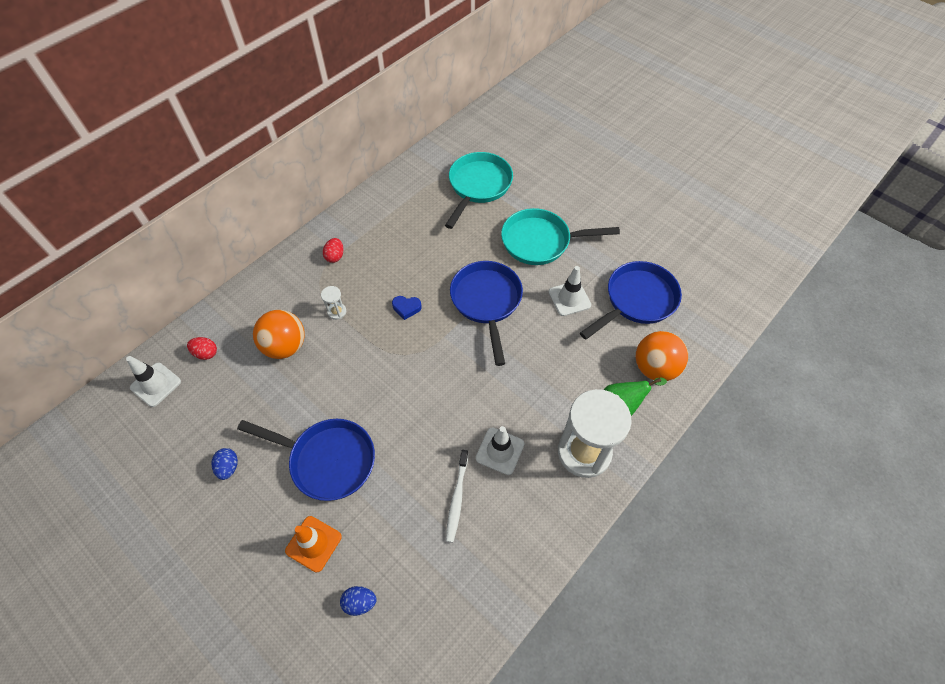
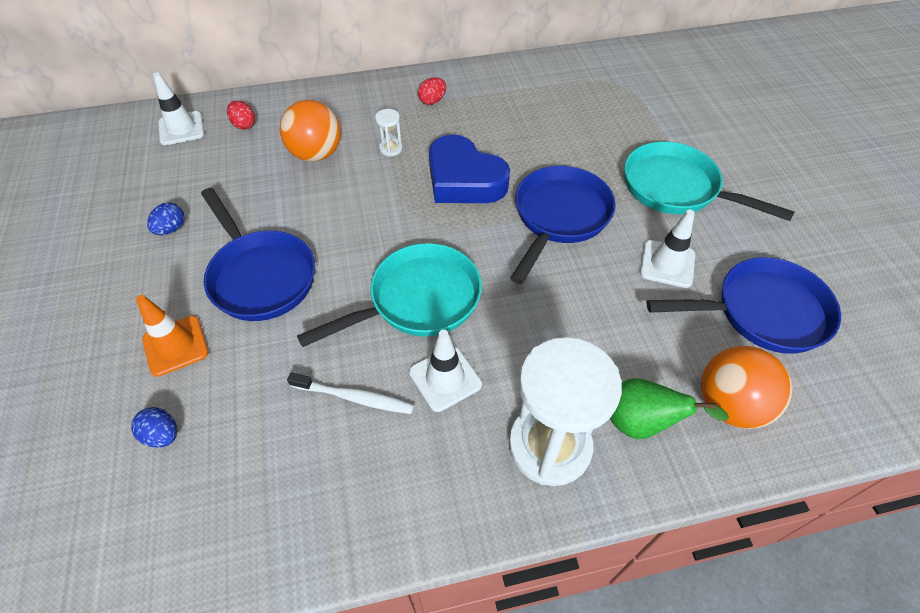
camera: 35 degrees right, 5 degrees down
blue heart [392,296,422,320] -> blue heart [429,135,510,203], size x2.39
turquoise pan [445,152,513,229] -> turquoise pan moved to [297,243,482,347]
white toothbrush [446,450,468,543] -> white toothbrush turned 120 degrees counterclockwise [287,372,414,414]

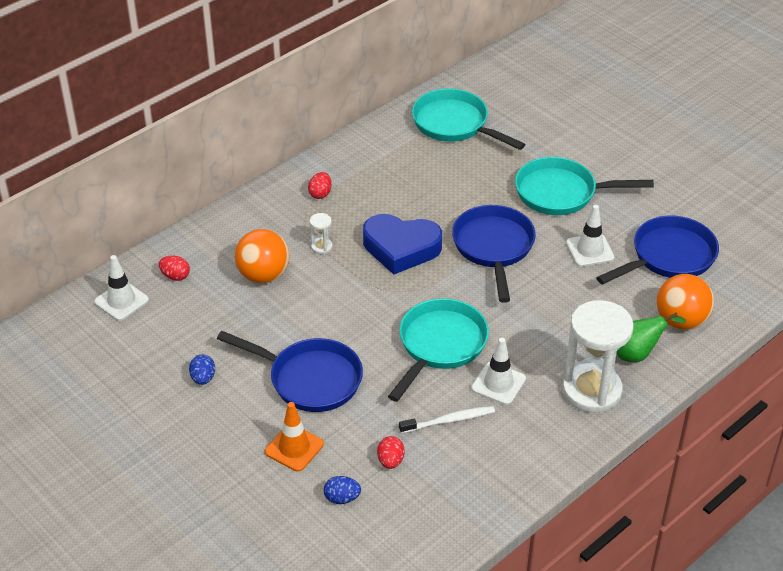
camera: 30 degrees left, 10 degrees down
none -> red egg [377,436,405,469]
none -> turquoise pan [412,88,526,150]

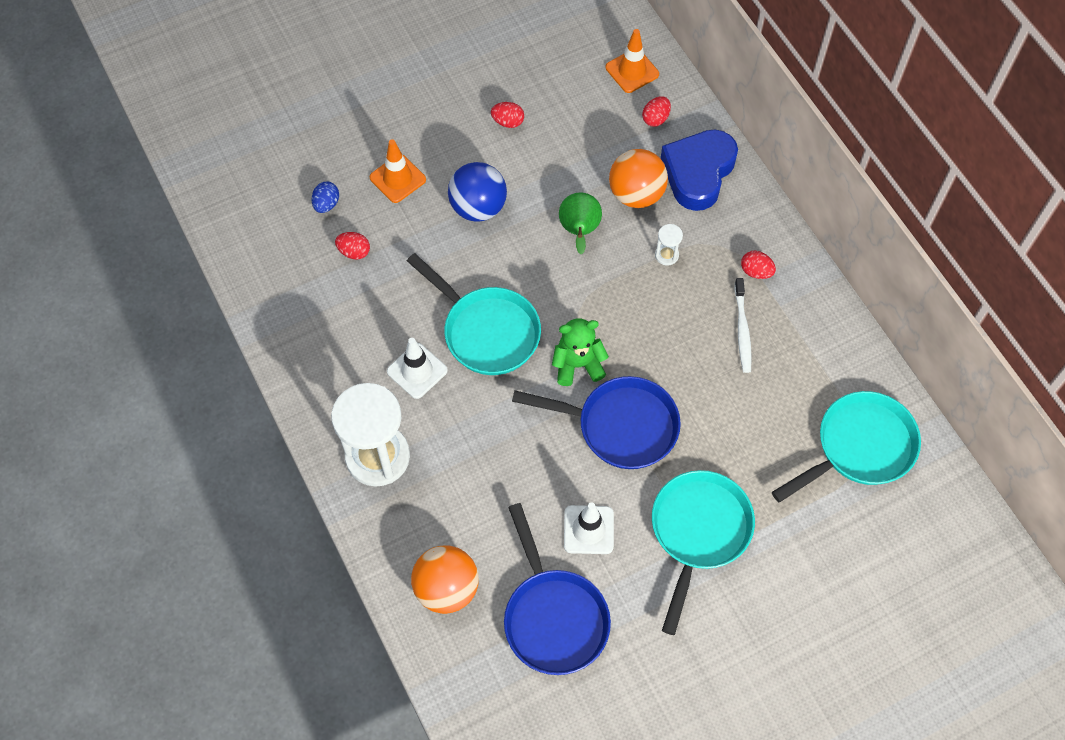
camera: 105 degrees right, 20 degrees up
white traffic cone [94,255,149,321] -> orange traffic cone [606,29,659,93]
blue egg [189,354,215,385] -> red egg [491,102,524,128]
blue pan [217,331,363,412] -> blue ball [448,162,507,222]
blue heart [363,214,442,275] -> blue heart moved to [661,129,738,211]
white toothbrush [399,406,495,434] -> white toothbrush moved to [735,278,752,373]
green pear [616,313,686,362] -> green pear moved to [559,192,602,255]
none -> green teddy bear [552,318,609,386]

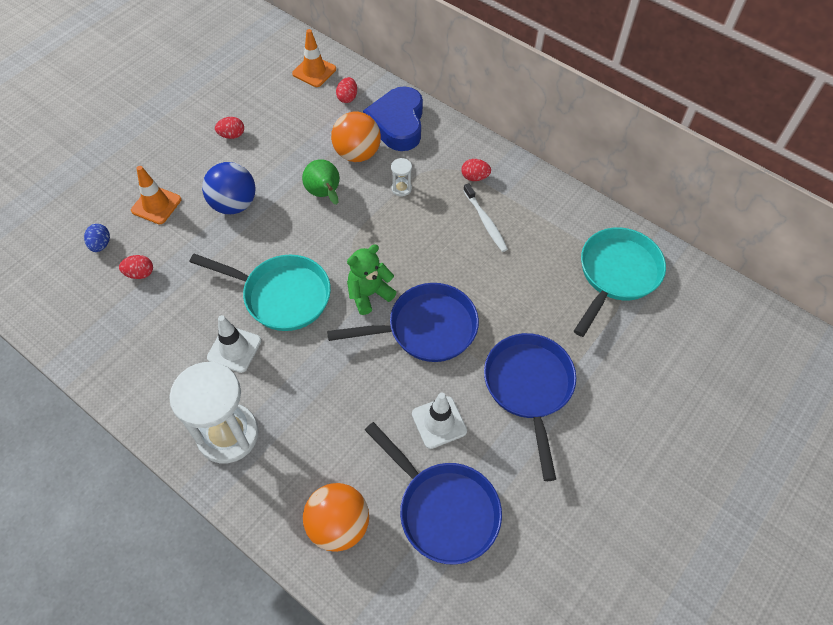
camera: 25 degrees left, 5 degrees down
turquoise pan [652,470,755,635] -> blue pan [484,333,576,481]

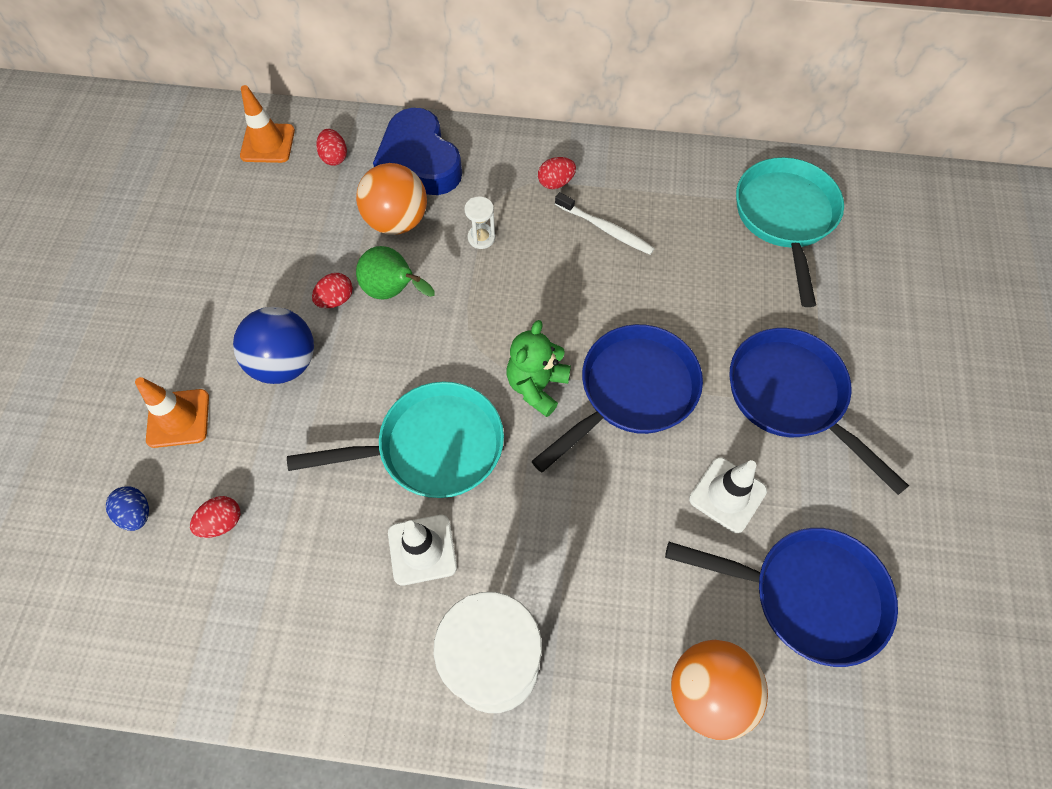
camera: 30 degrees left, 5 degrees up
red egg [215,117,244,139] -> red egg moved to [312,273,353,308]

